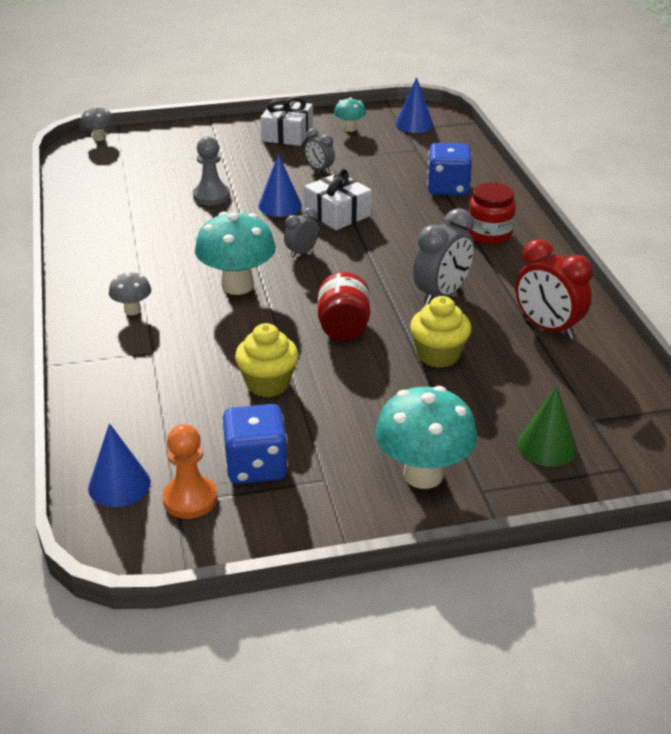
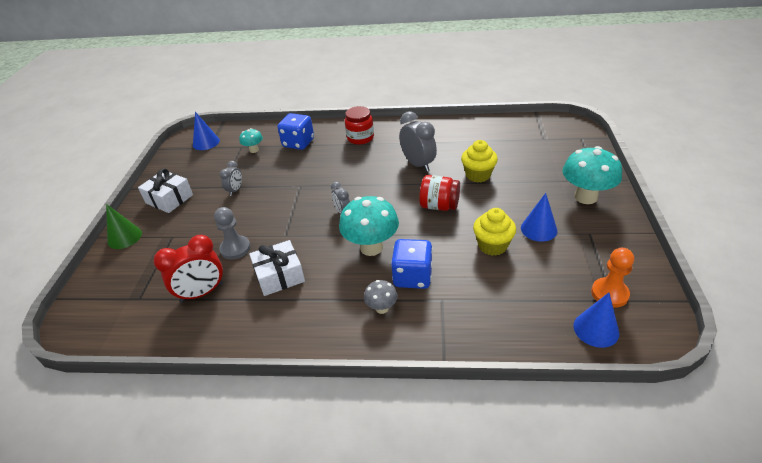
camera: 70 degrees left, 5 degrees up
grey mushroom [81,106,114,141] -> none
blue dice [222,404,288,484] -> blue dice moved to [391,239,433,289]
blue cone [258,154,302,217] -> blue cone moved to [521,193,557,242]
white gift [304,168,372,230] -> white gift moved to [249,240,305,296]
grey clock [305,128,335,174] -> grey clock turned 45 degrees counterclockwise [220,161,242,196]
turquoise mushroom [334,97,366,132] -> turquoise mushroom moved to [239,128,263,153]
red clock [515,239,593,339] -> red clock moved to [154,235,223,303]
green cone [517,385,577,467] -> green cone moved to [106,204,142,249]

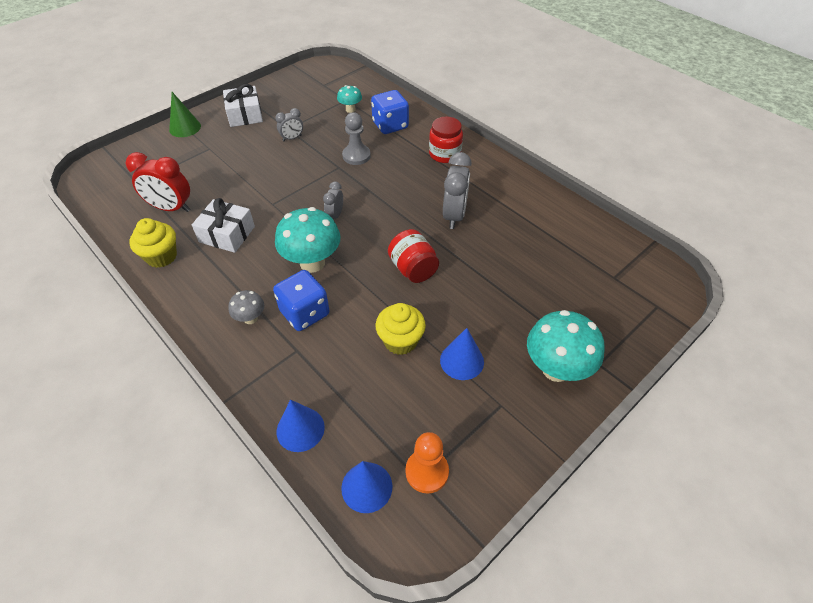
camera: 40 degrees right, 10 degrees up
blue cone [193,112,220,150] -> blue cone moved to [277,399,325,452]
grey pawn [214,207,251,260] -> grey pawn moved to [342,112,371,165]
yellow cupcake [461,140,498,182] -> yellow cupcake moved to [129,218,177,268]

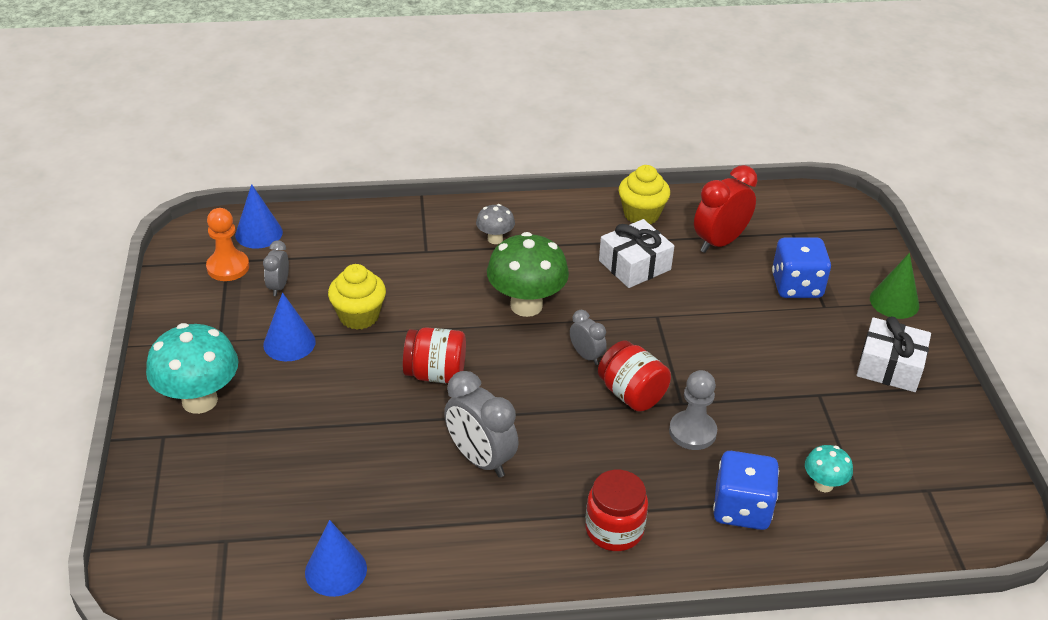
camera: 125 degrees right, 10 degrees down
blue dice [273,270,329,331] -> blue dice moved to [772,237,831,298]
grey clock [275,108,303,141] -> grey clock moved to [263,240,289,296]
turquoise mushroom [275,207,341,273] -> green mushroom [487,232,569,317]
blue cone [277,399,325,452] -> blue cone moved to [305,520,367,597]
none -> red jar [598,341,671,412]

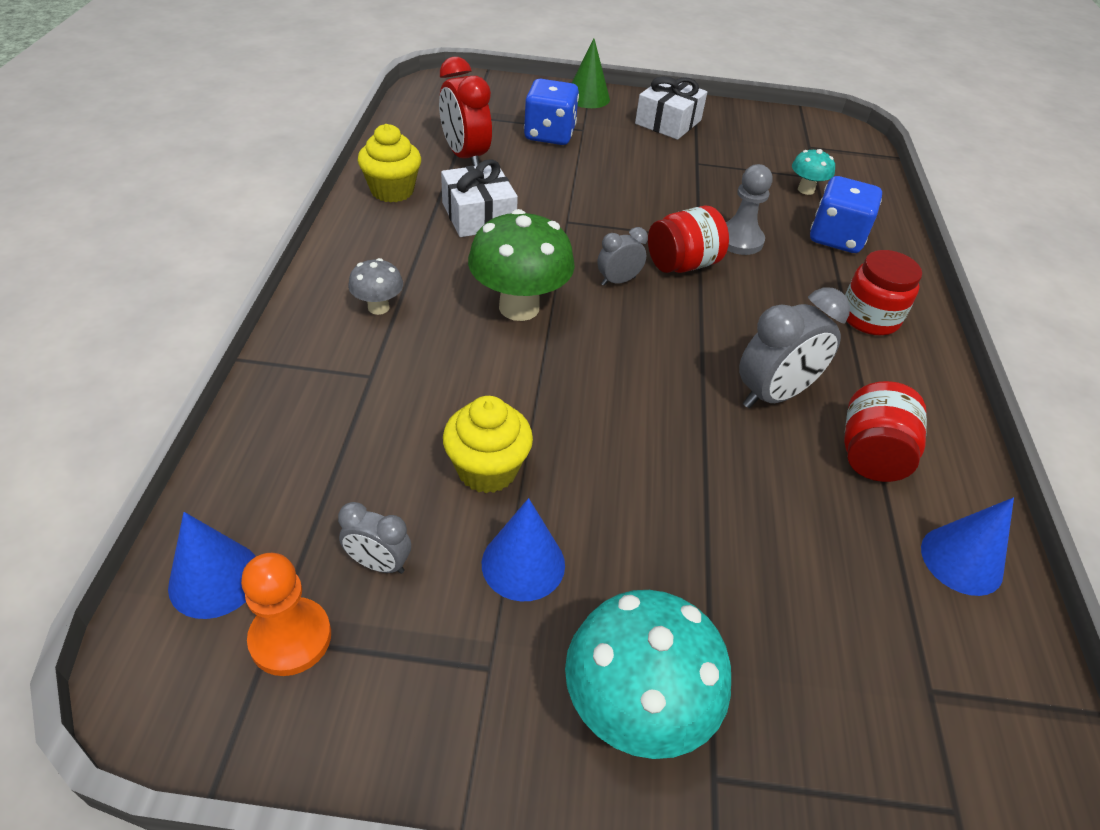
camera: 80 degrees left, 5 degrees up
red jar [403,327,466,383] -> red jar moved to [844,381,927,482]

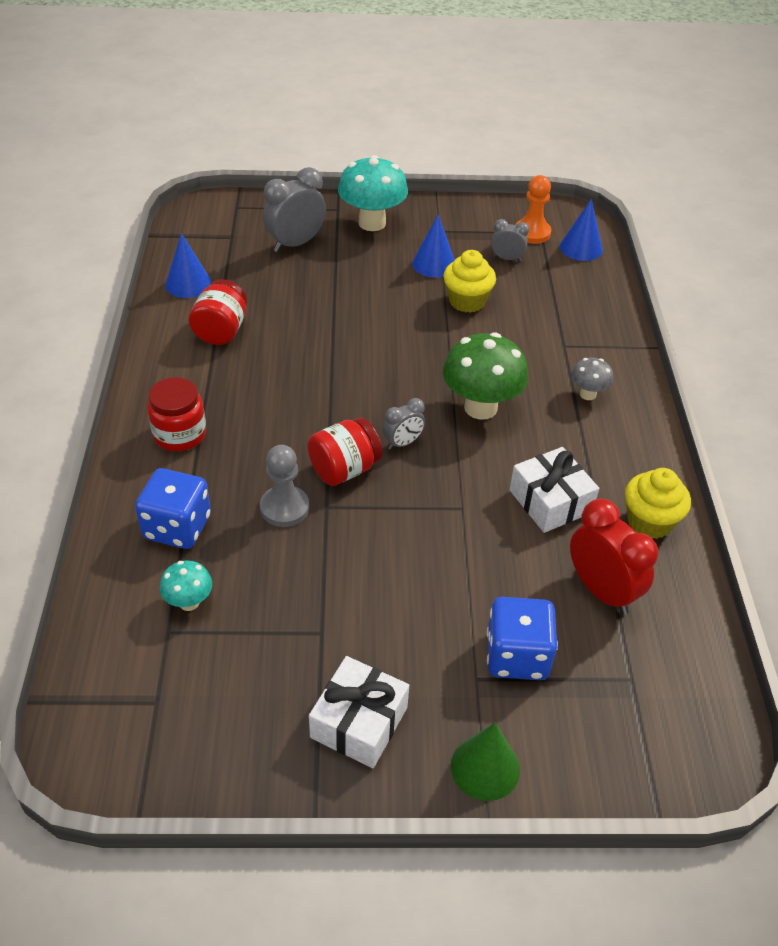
camera: 175 degrees right, 0 degrees up
grey clock [739,287,850,408] -> grey clock moved to [263,167,326,252]

